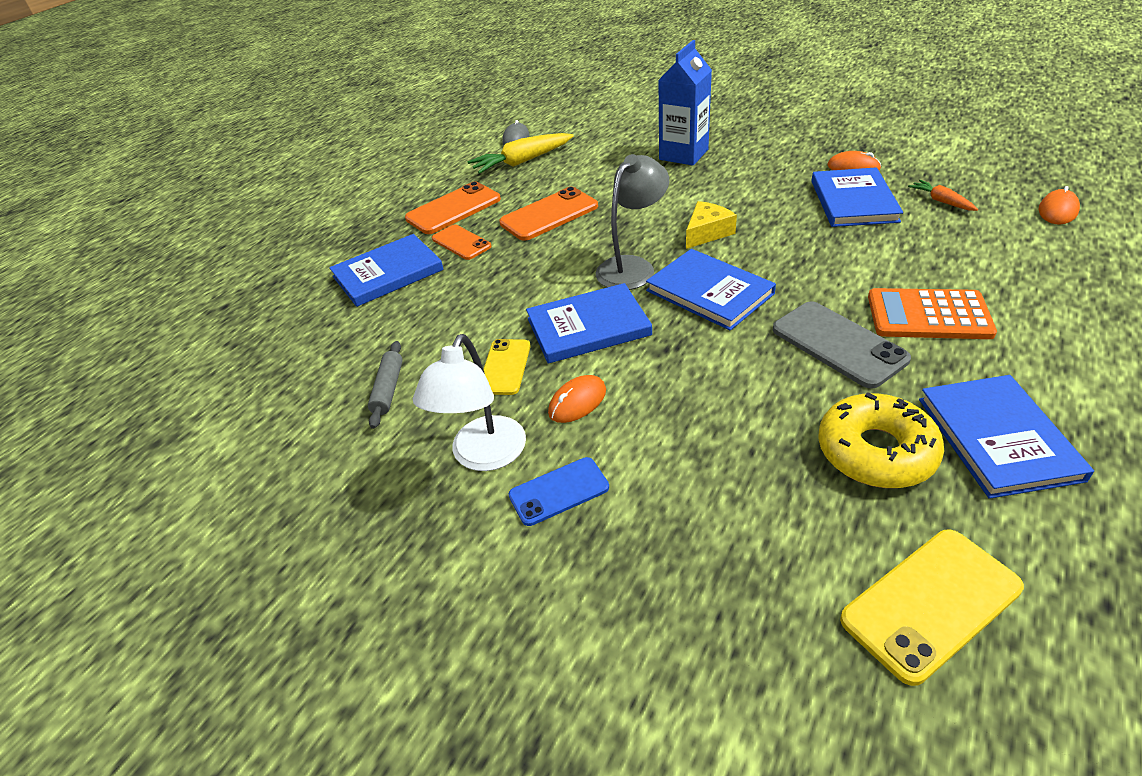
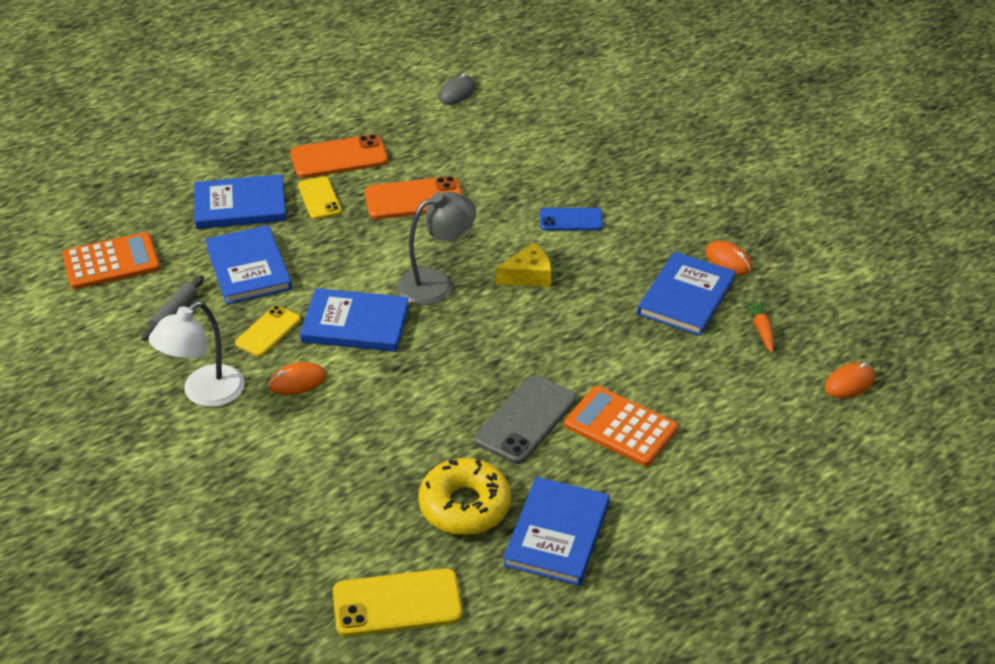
camera: 20 degrees right, 0 degrees up
orange phone [432,224,492,260] -> yellow phone [298,176,342,219]
yellow carrot [467,133,573,174] -> none
blue phone [509,457,609,526] -> blue phone moved to [540,208,603,231]
blue book [646,249,776,331] -> blue book moved to [205,225,292,304]
blue carton [658,40,712,166] -> none
grey phone [773,301,911,389] -> grey phone turned 45 degrees clockwise [475,375,576,464]
none -> orange calculator [62,232,160,290]

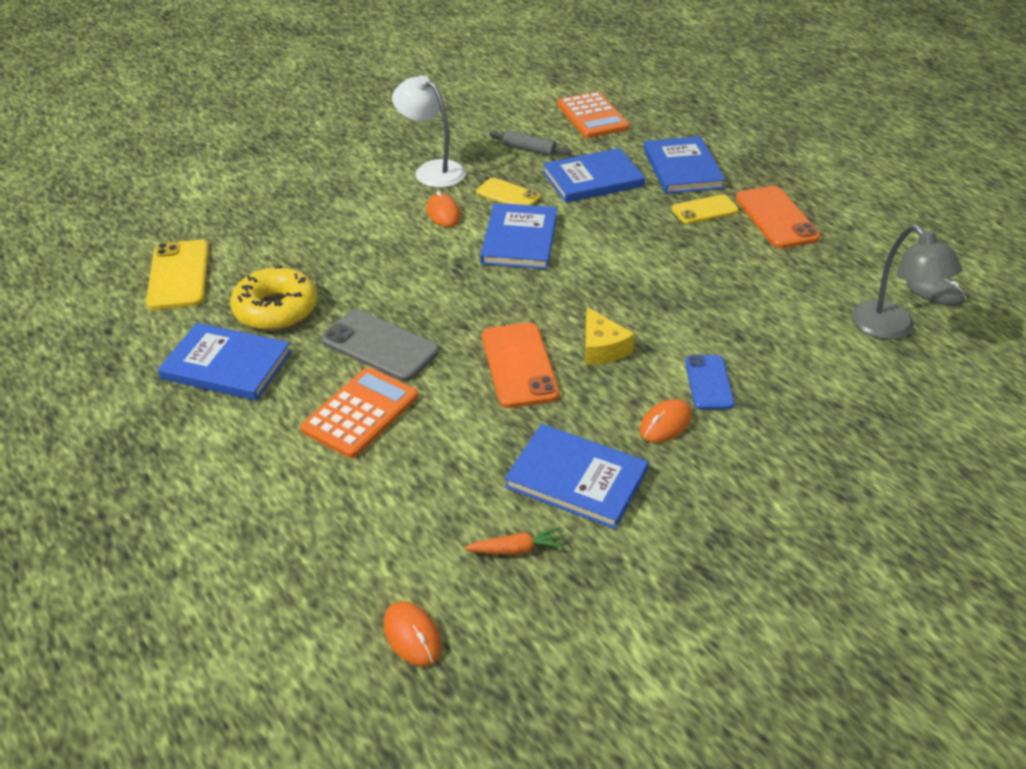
camera: 90 degrees right, 0 degrees up
orange phone [365,176,462,219] -> orange phone moved to [482,323,560,408]
grey lamp [397,192,476,305] -> grey lamp moved to [852,225,962,340]
orange mouse [705,241,752,275] -> orange mouse moved to [639,399,692,443]

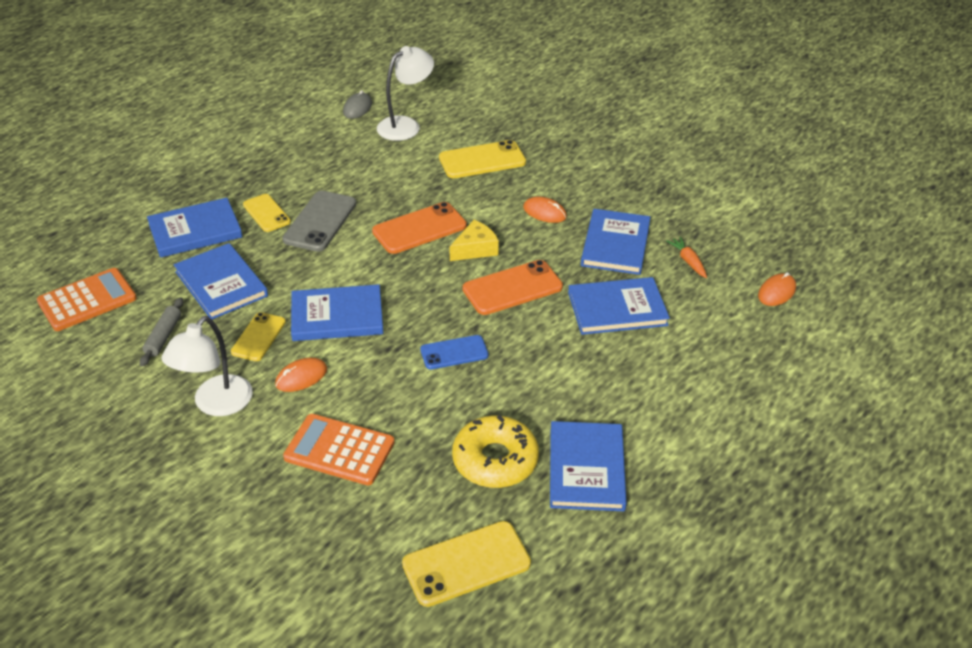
camera: 105 degrees left, 0 degrees up
orange calculator [300,367,419,458] -> orange calculator moved to [283,414,395,485]
grey phone [321,310,439,381] -> grey phone moved to [282,190,356,252]
blue phone [685,355,735,410] -> blue phone moved to [420,335,489,369]
orange phone [736,186,821,248] -> orange phone moved to [372,202,467,254]
grey lamp [852,225,962,340] -> white lamp [377,46,434,141]
none -> yellow phone [439,140,526,178]
none -> blue book [568,277,670,335]

